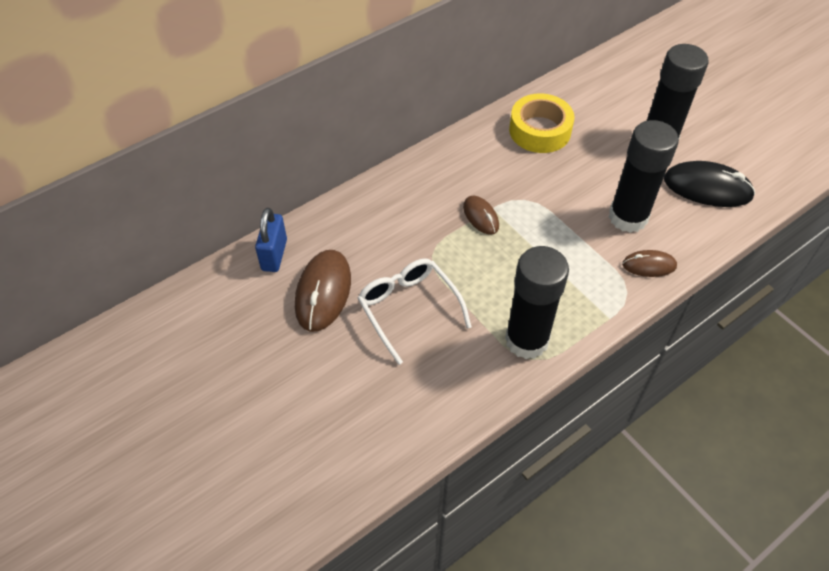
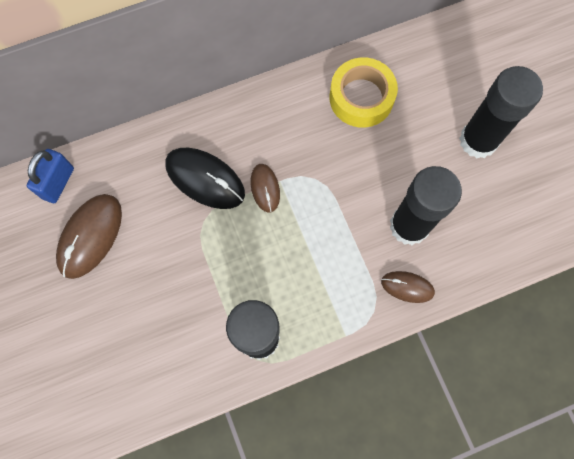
camera: 15 degrees right, 20 degrees up
white glasses [357,258,472,365] -> none
black mouse [664,161,755,207] -> black mouse moved to [165,148,245,209]

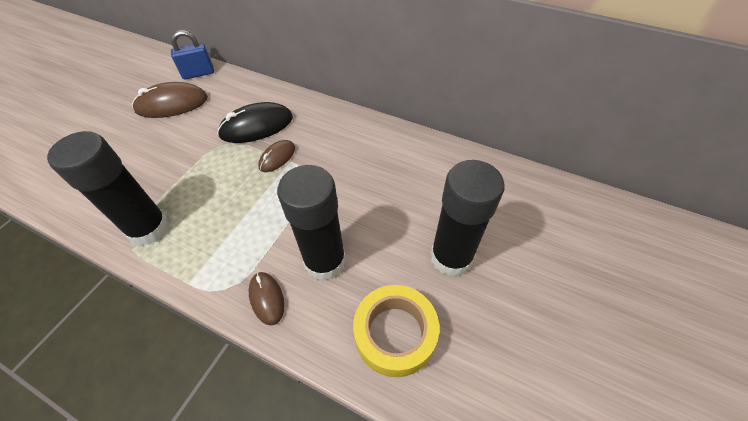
camera: 50 degrees right, 20 degrees down
black mouse [165,148,245,209] -> black mouse turned 75 degrees clockwise [217,102,293,143]
yellow tape [330,57,398,128] -> yellow tape moved to [353,285,439,377]

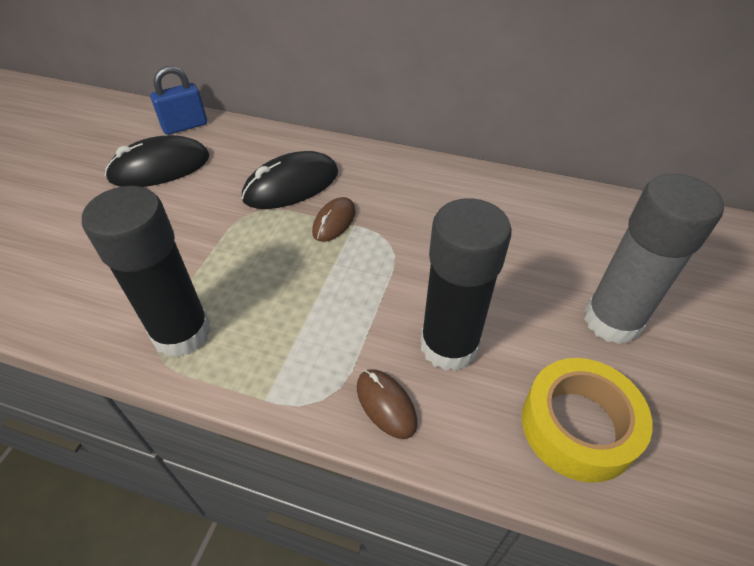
camera: 10 degrees left, 5 degrees down
brown mouse [132,82,208,118] -> black mouse [105,136,209,187]
black glue stick [431,160,505,276] -> grey glue stick [584,174,724,344]

